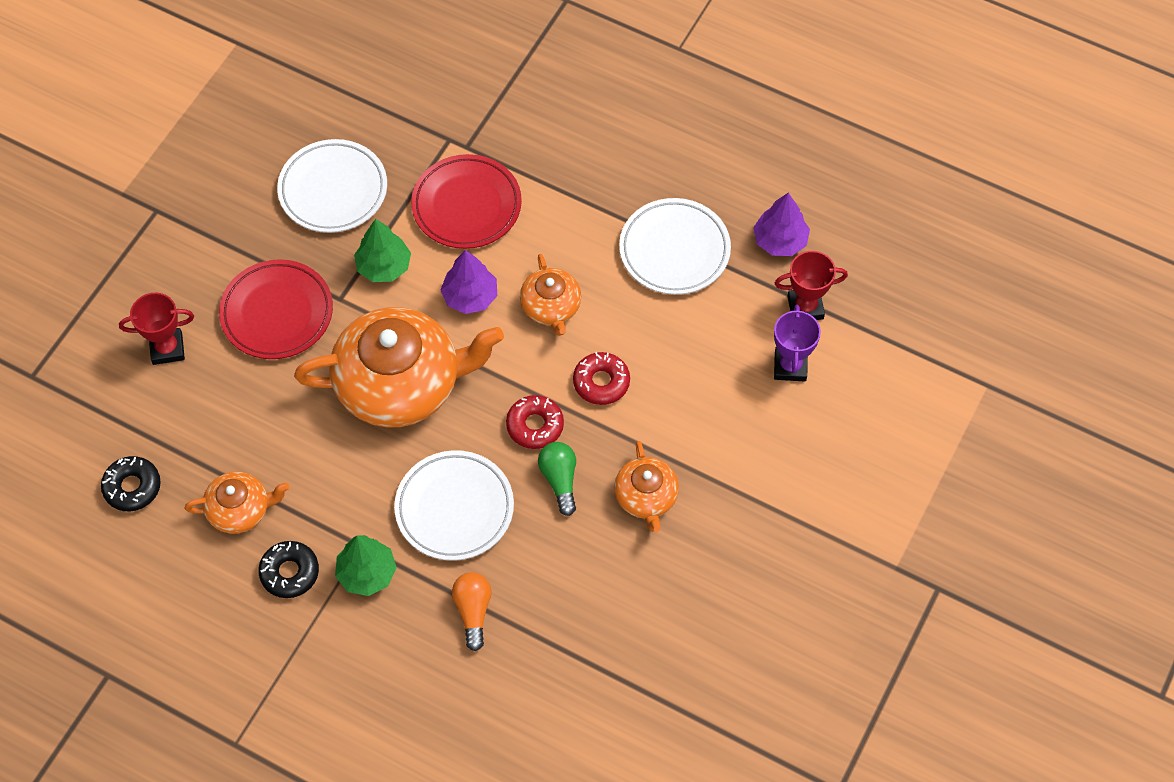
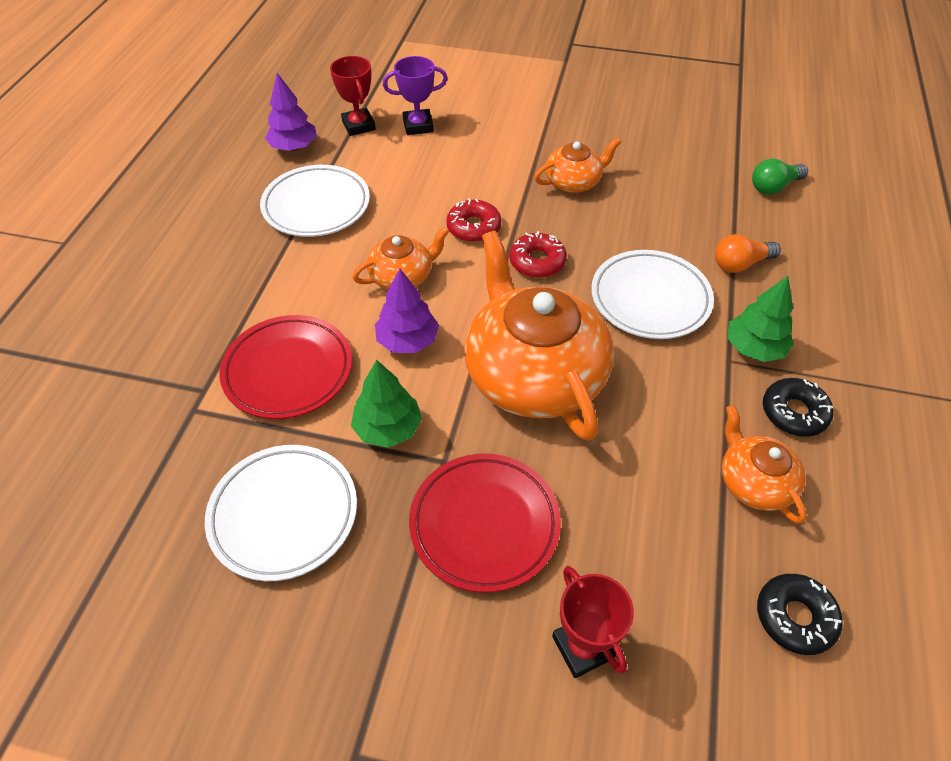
camera: 105 degrees left, 10 degrees down
green light bulb [538,442,576,516] -> green light bulb moved to [752,159,808,195]

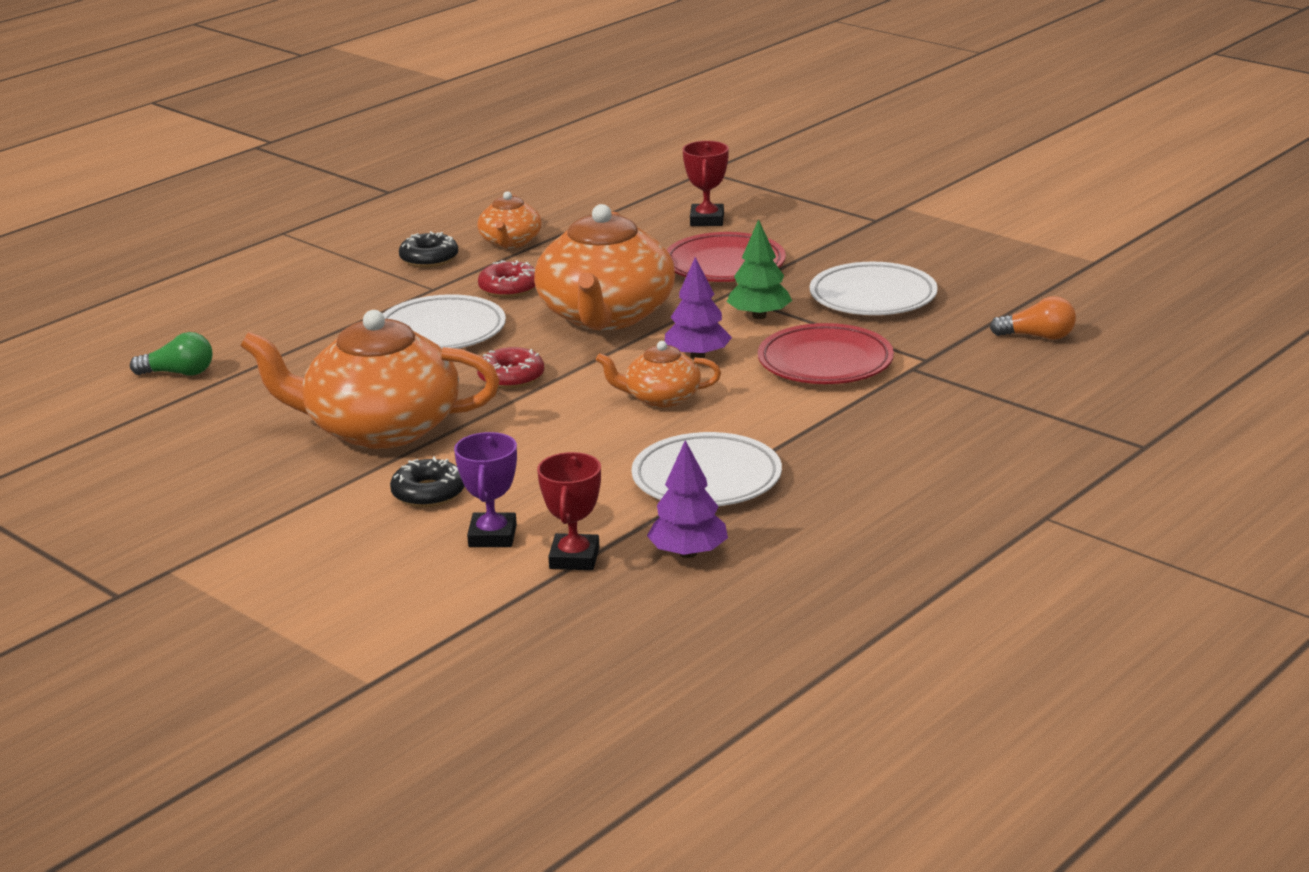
camera: 150 degrees left, 25 degrees down
purple trophy [383,56,447,135] -> purple trophy turned 75 degrees clockwise [454,432,517,547]
red donut [446,198,501,242] -> red donut moved to [478,260,535,298]
orange teapot [534,138,621,193] -> orange teapot [240,310,500,449], size x2.02
orange light bulb [715,234,781,273] -> orange light bulb moved to [990,296,1076,340]
green tree [727,276,794,362] -> none
black donut [757,574,843,655] -> black donut moved to [390,457,464,507]

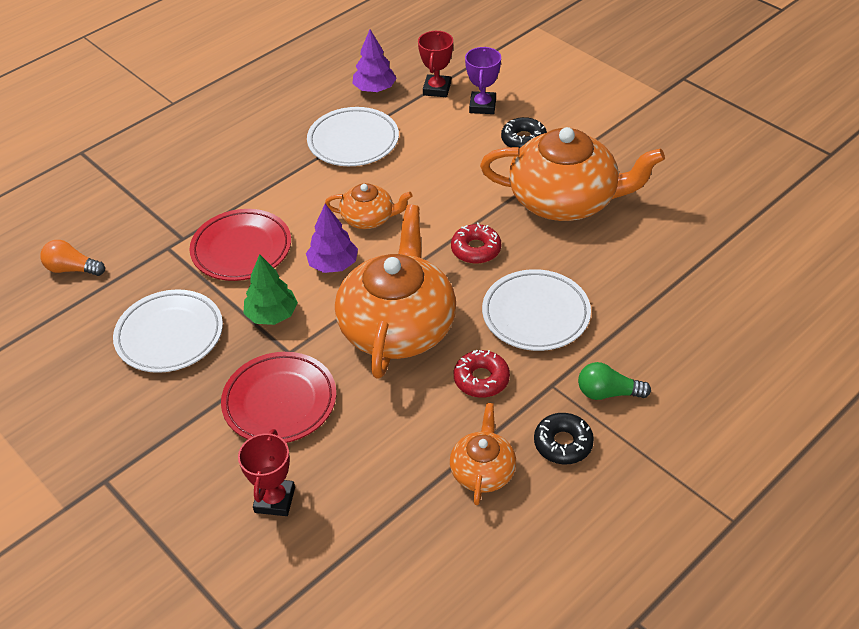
camera: 175 degrees left, 20 degrees up
green light bulb [130,332,212,375] -> green light bulb moved to [578,362,651,400]

